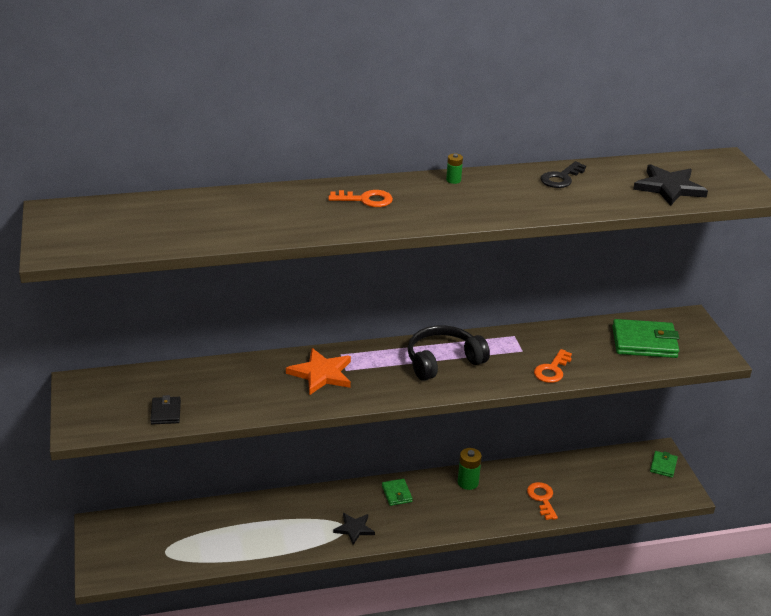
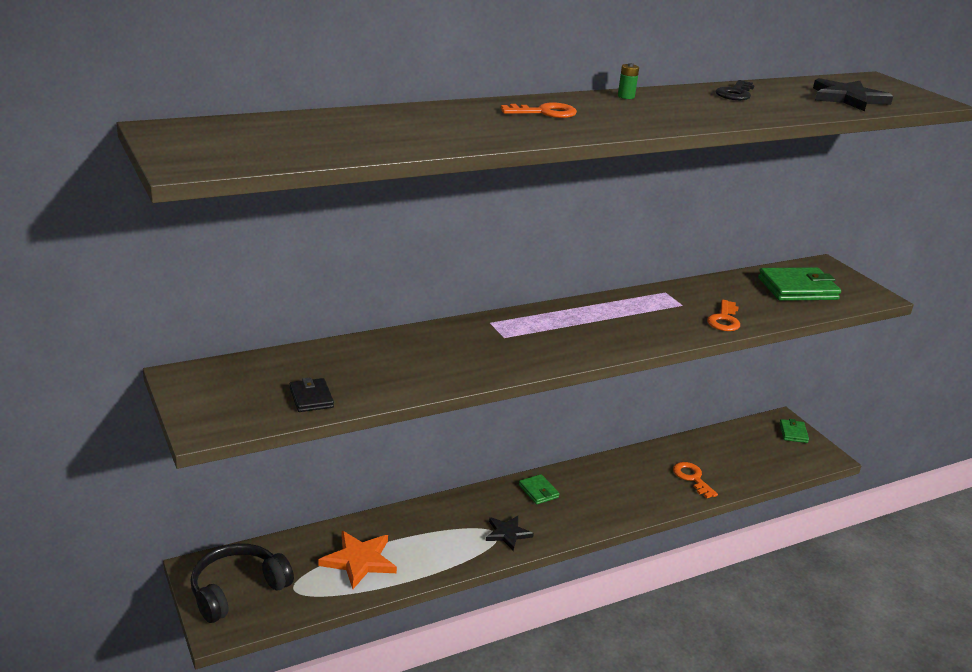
camera: 15 degrees left, 5 degrees down
orange star [286,348,351,395] -> orange star moved to [319,531,397,589]
black headphones [408,325,490,381] -> black headphones moved to [190,543,294,623]
green battery [458,448,482,490] -> none

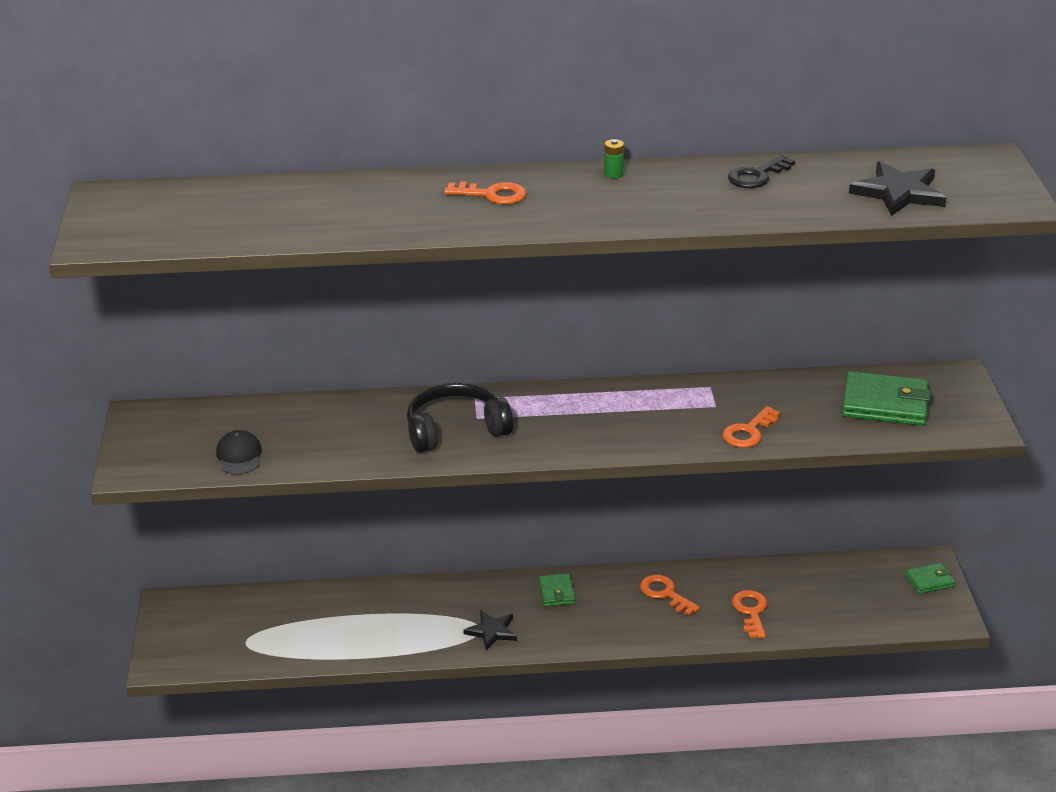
camera: 25 degrees right, 5 degrees up
black headphones [190,543,294,623] -> black headphones moved to [407,383,513,453]
black wallet [290,377,334,412] -> black cap [216,430,262,474]
orange star [319,531,397,589] -> none
green wallet [779,419,809,443] -> green wallet turned 45 degrees clockwise [905,563,955,594]
none -> orange key [640,574,700,616]

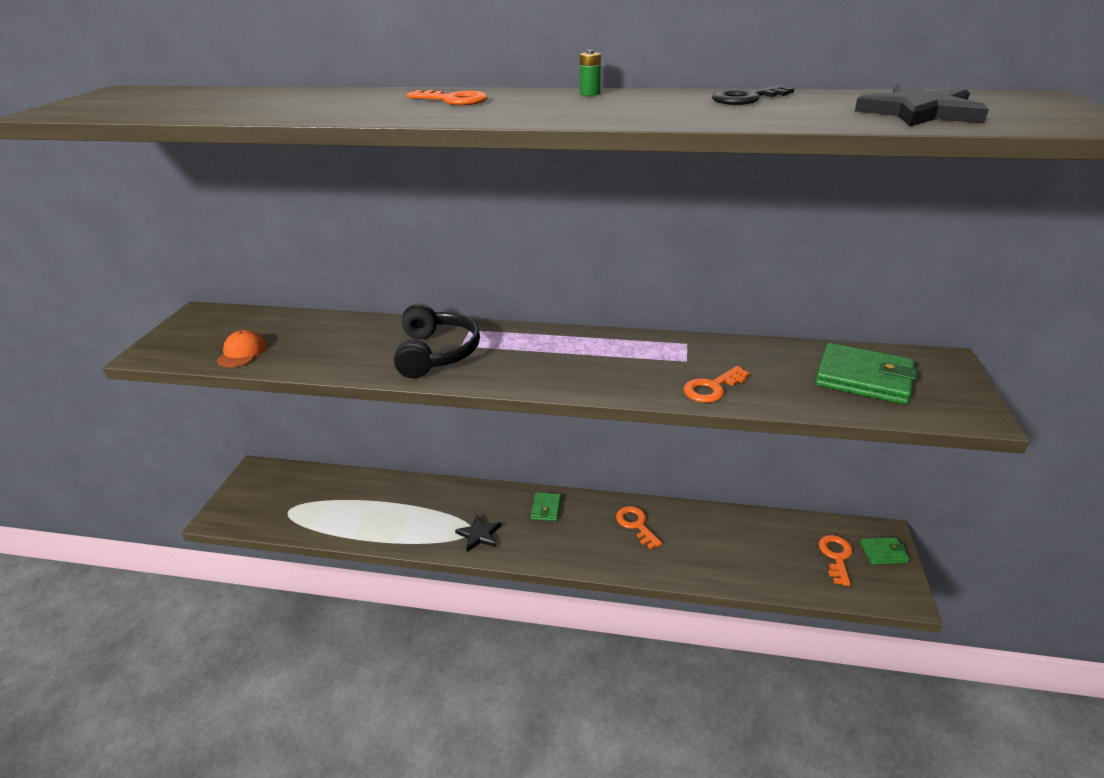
camera: 15 degrees right, 0 degrees up
black cap [216,430,262,474] -> orange cap [217,330,266,367]
black headphones [407,383,513,453] -> black headphones turned 90 degrees clockwise [394,304,480,378]
orange key [732,590,767,638] -> orange key moved to [819,535,853,586]

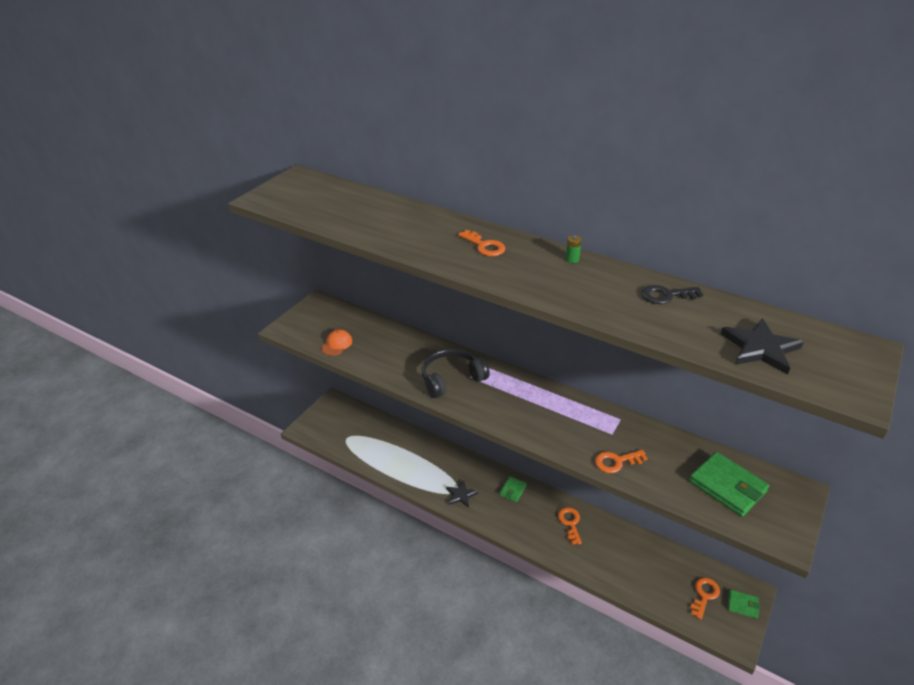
camera: 20 degrees right, 5 degrees up
black headphones [394,304,480,378] -> black headphones turned 135 degrees counterclockwise [422,348,490,398]

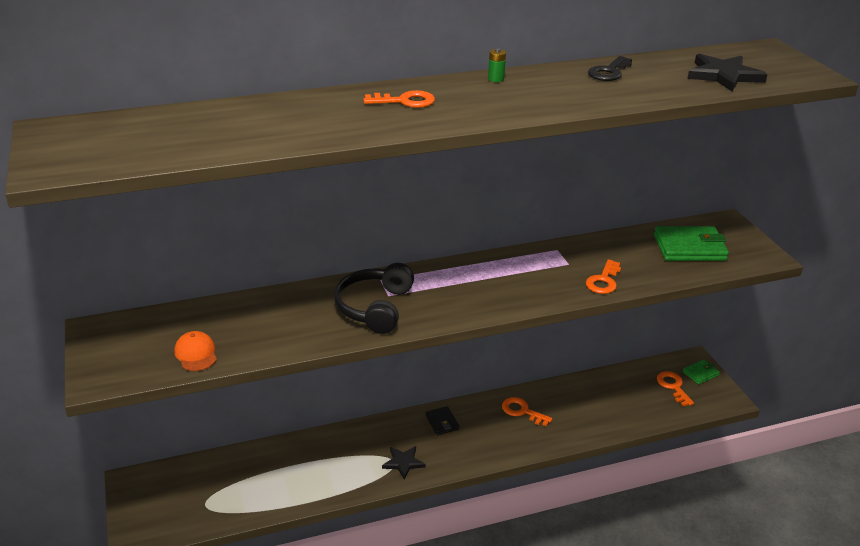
camera: 50 degrees left, 5 degrees down
green wallet [499,476,527,502] -> black wallet [426,406,459,435]

